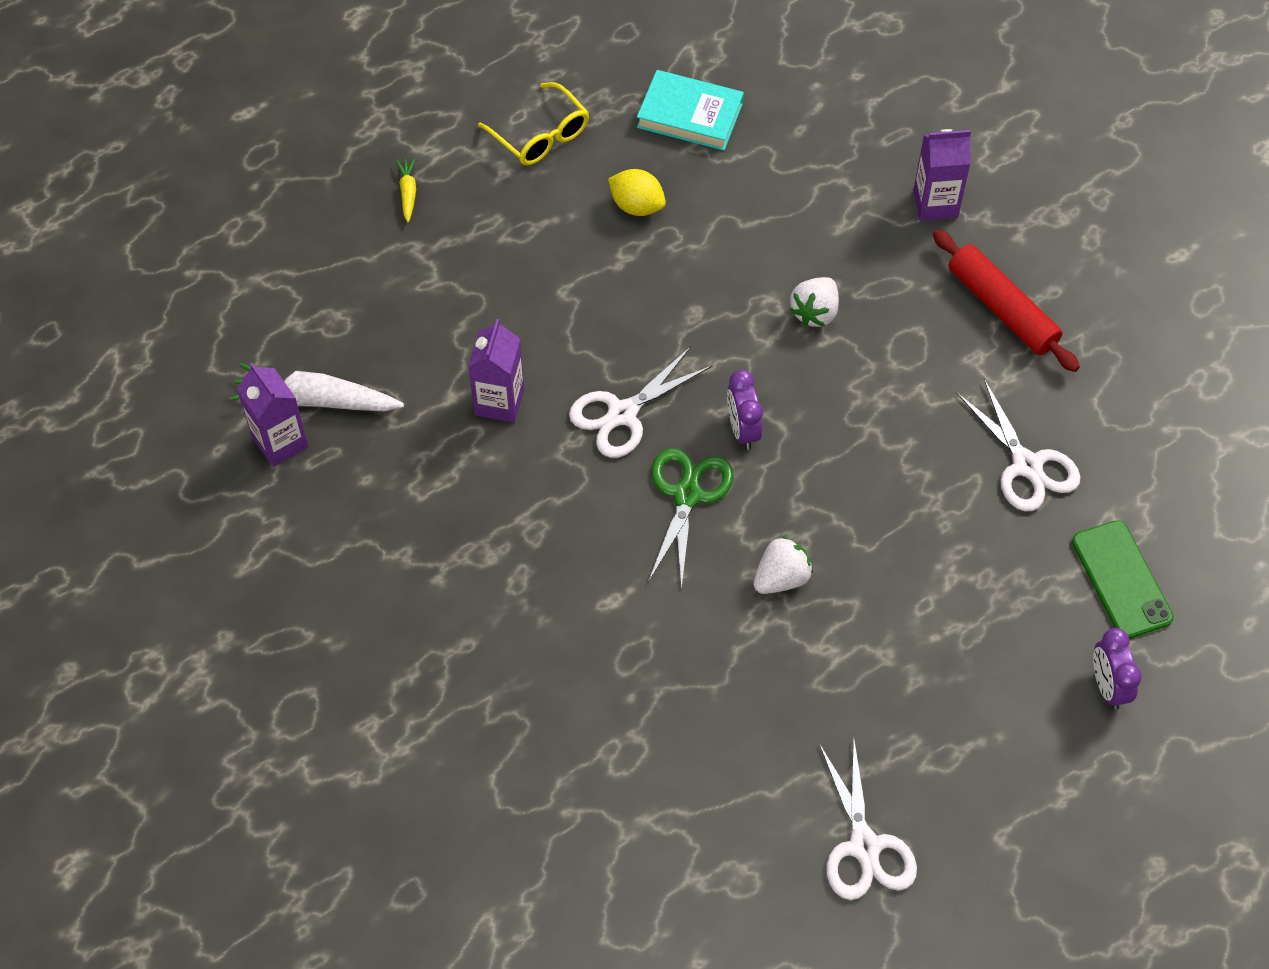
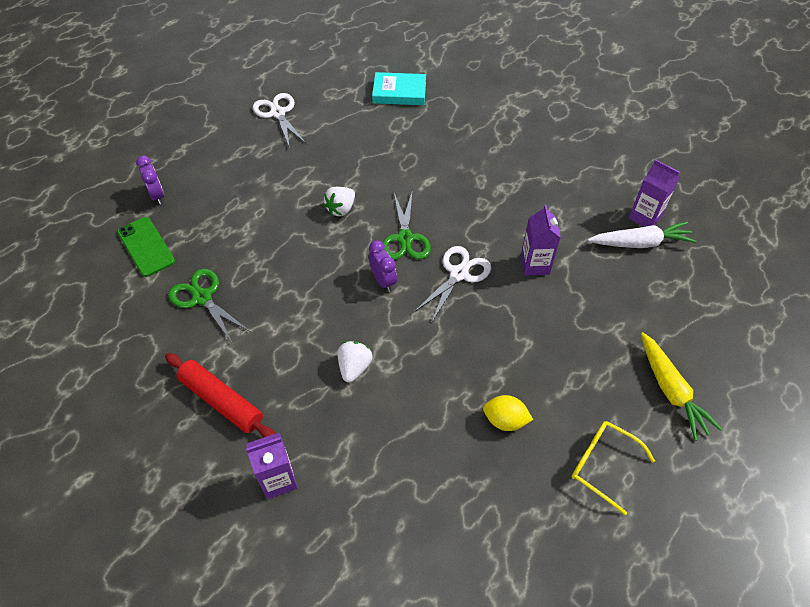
camera: 165 degrees right, 5 degrees down
yellow carrot [395,158,416,222] -> yellow carrot [641,332,723,441], size x2.06
turquoise book [637,70,744,151] -> turquoise book moved to [372,72,426,105]
white scissors [957,379,1080,511] -> green scissors [168,269,251,343]

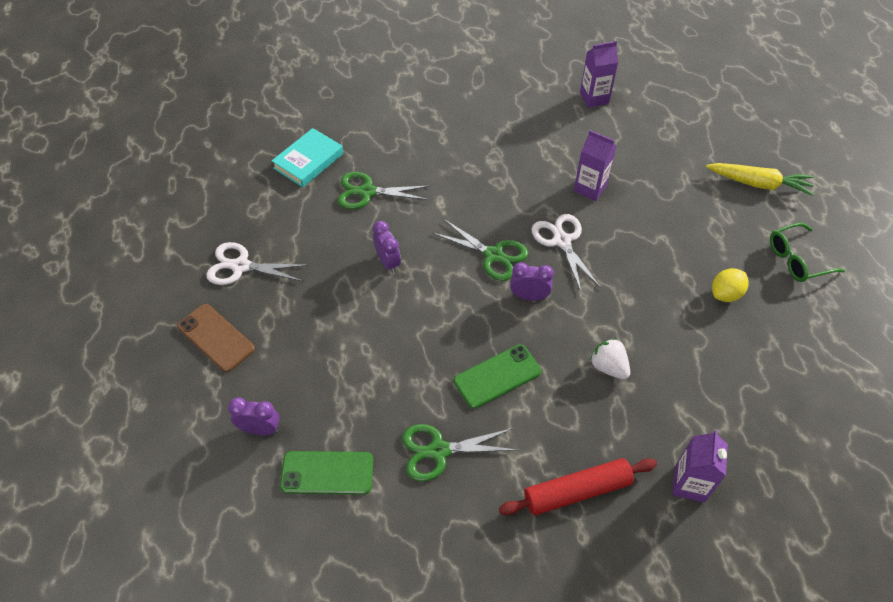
camera: 55 degrees left, 0 degrees up
white strawberry [323,187,355,216] -> none
yellow glasses [571,421,655,515] -> green glasses [770,223,845,282]
white carrot [588,222,696,248] -> none
none -> brown phone [177,304,255,372]
none -> green scissors [337,172,431,209]
none -> purple clock [373,221,401,273]
none -> green phone [454,344,541,409]

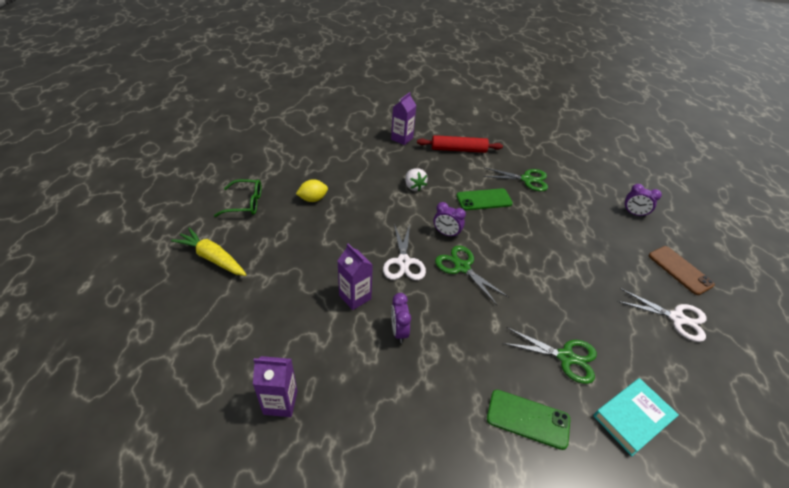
camera: 165 degrees left, 10 degrees down
green phone [280,451,373,495] -> green phone moved to [487,390,570,450]
purple clock [373,221,401,273] -> purple clock moved to [391,293,411,343]

